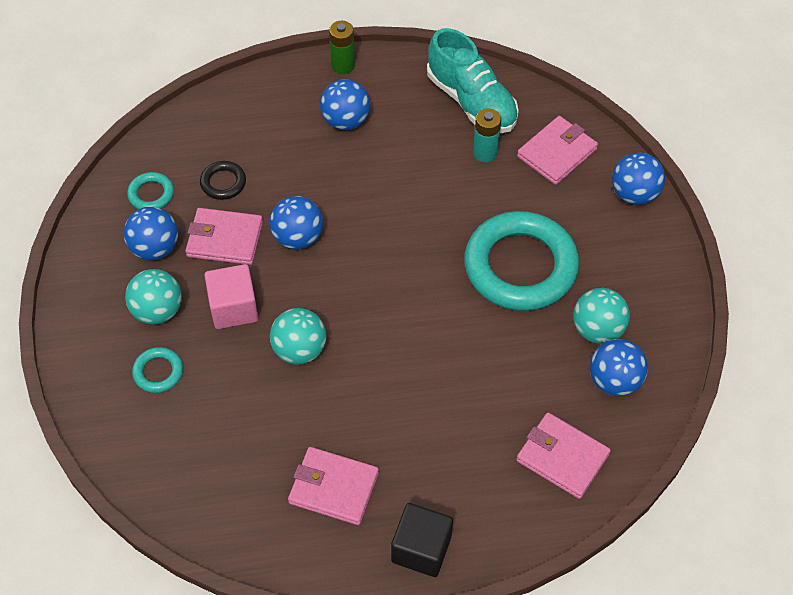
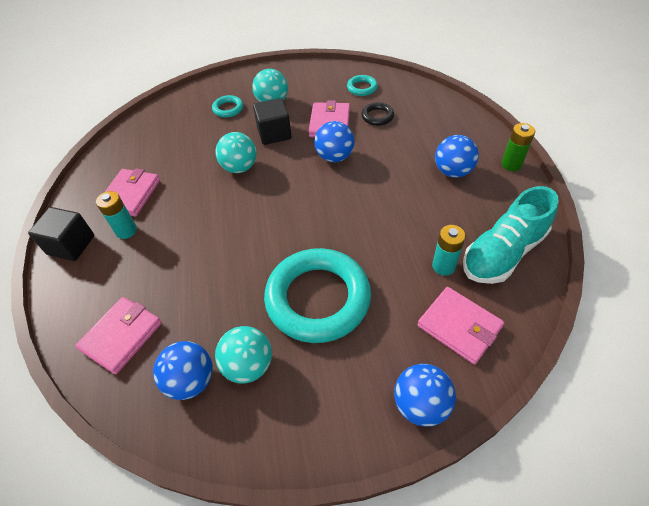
camera: 90 degrees right, 5 degrees down
blue ball [124,207,178,260] -> none
pink cube [204,264,258,329] -> black cube [253,98,292,145]
none -> turquoise battery [96,191,137,239]

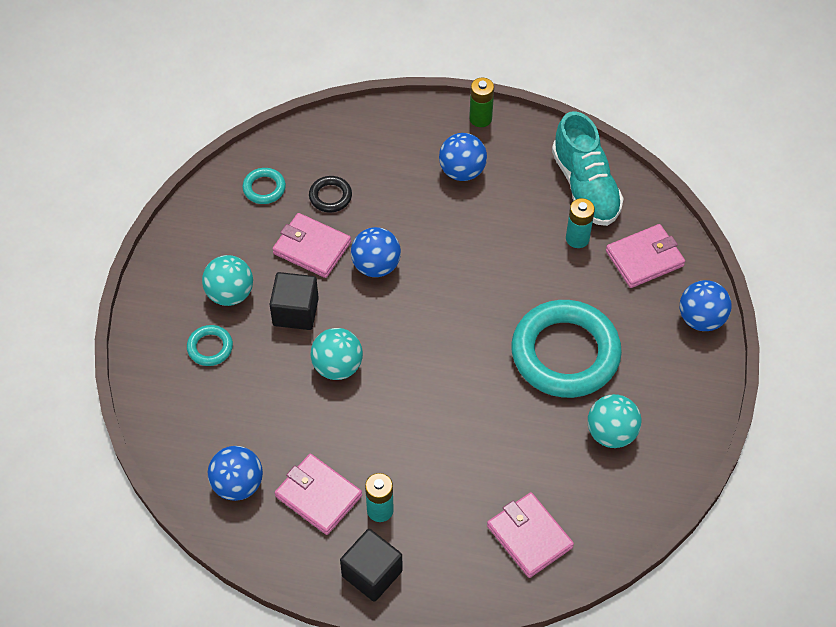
camera: 70 degrees left, 5 degrees up
blue ball [153,341,213,400] -> blue ball moved to [208,446,263,501]

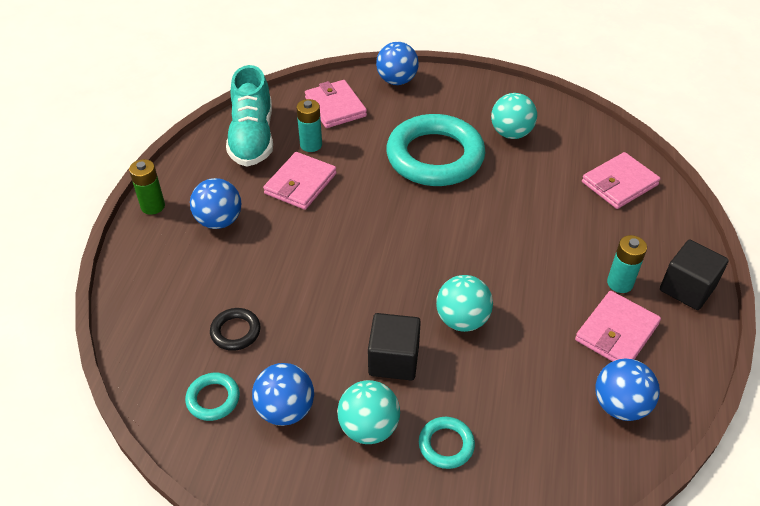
camera: 90 degrees left, 10 degrees down
pink wallet [272,213,351,278] -> pink wallet moved to [263,152,337,210]
blue ball [351,227,401,277] -> blue ball moved to [252,363,314,426]
turquoise shoe [552,111,624,226] -> turquoise shoe turned 105 degrees clockwise [226,65,273,166]

